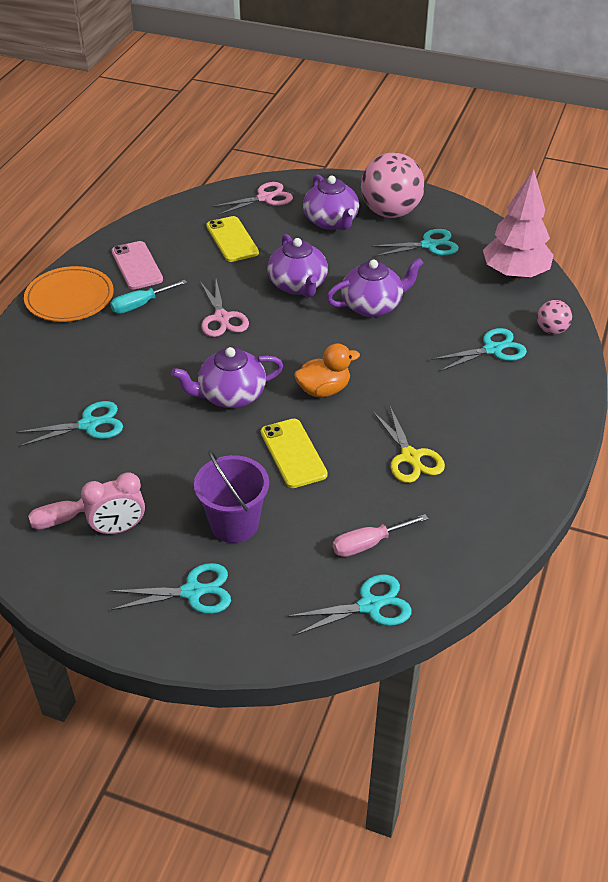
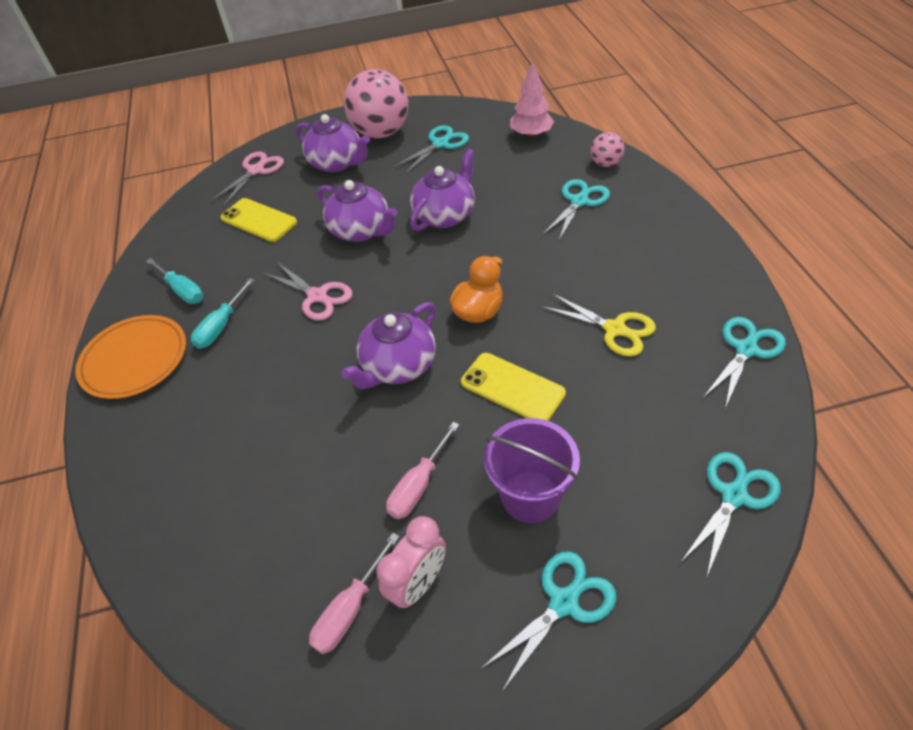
camera: 30 degrees left, 5 degrees up
turquoise scissors [16,401,123,447] -> turquoise scissors moved to [703,317,786,408]
pink phone [112,241,163,290] -> turquoise screwdriver [146,258,203,304]
pink screwdriver [333,514,428,557] -> pink screwdriver moved to [386,422,459,519]
pink tree [483,169,554,279] -> pink tree [510,61,554,138], size x0.66

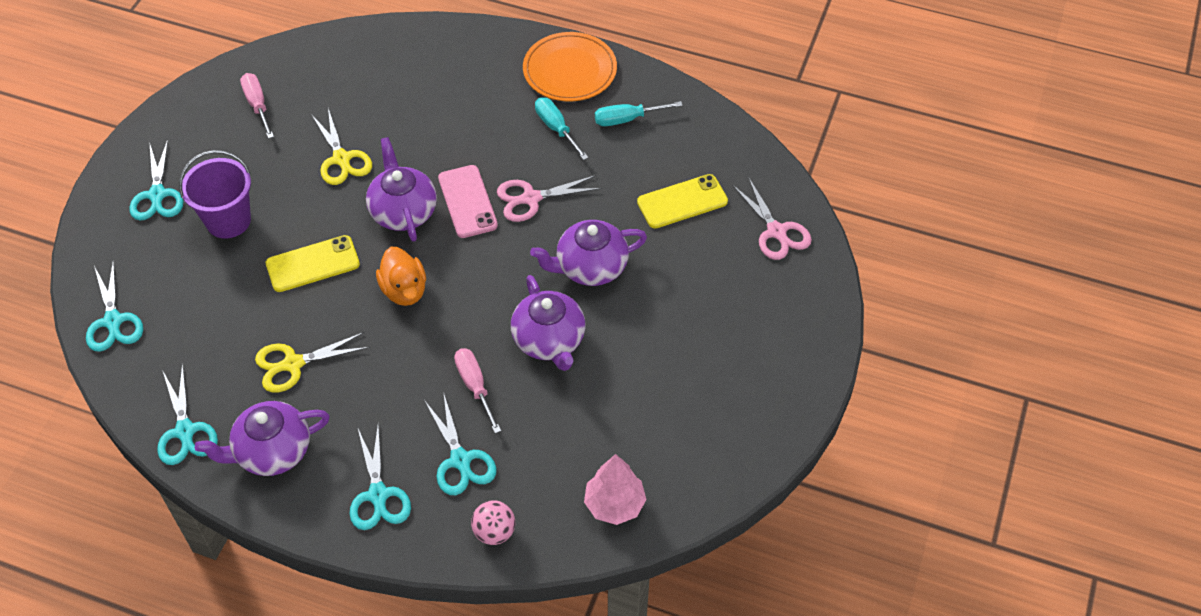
camera: 120 degrees right, 5 degrees up
purple teapot [296,114,370,172] -> purple teapot moved to [195,401,330,476]
pink ball [344,69,408,138] -> none
pink clock [376,516,446,609] -> none
pink screwdriver [386,422,459,519] -> pink screwdriver moved to [454,348,501,433]
turquoise scissors [394,125,469,174] -> turquoise scissors moved to [350,425,411,530]
none -> yellow scissors [311,109,372,185]
none -> pink phone [438,165,498,238]

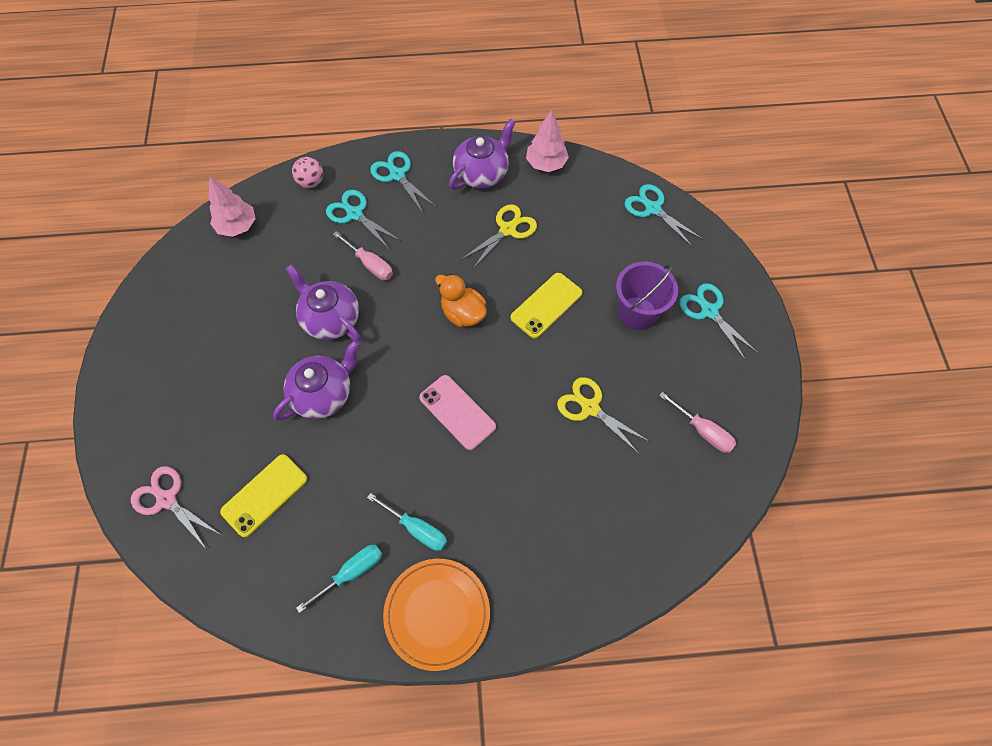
camera: 155 degrees right, 10 degrees up
turquoise scissors [157,363,218,465] -> pink tree [526,110,569,172]
purple teapot [366,137,437,242] -> none
pink scissors [497,175,602,222] -> none

